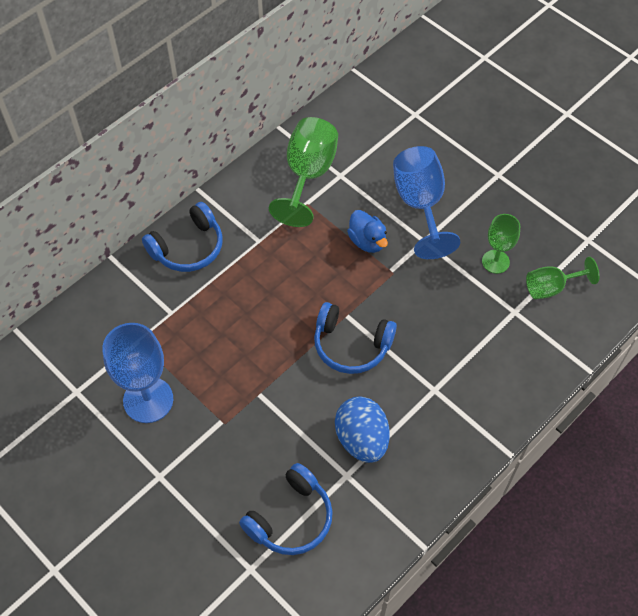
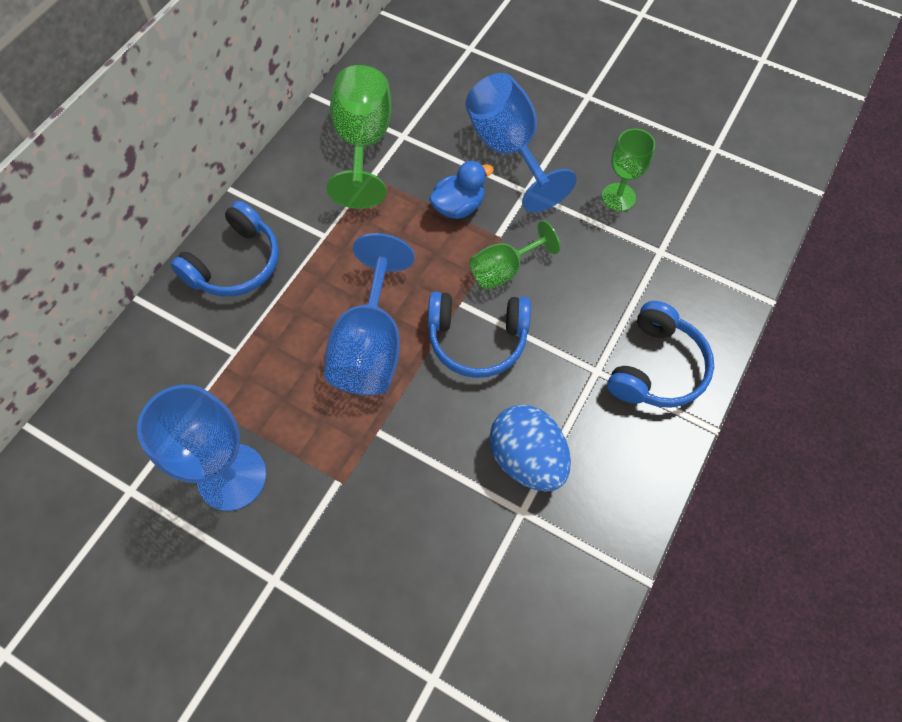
camera: 15 degrees left, 5 degrees up
blue headphones [239,463,333,555] -> blue headphones moved to [607,301,714,408]
blue duck [347,210,388,253] -> blue duck turned 75 degrees counterclockwise [429,161,494,219]
green goblet [526,257,599,299] -> green goblet moved to [470,221,560,290]
none -> blue goblet [324,233,415,395]

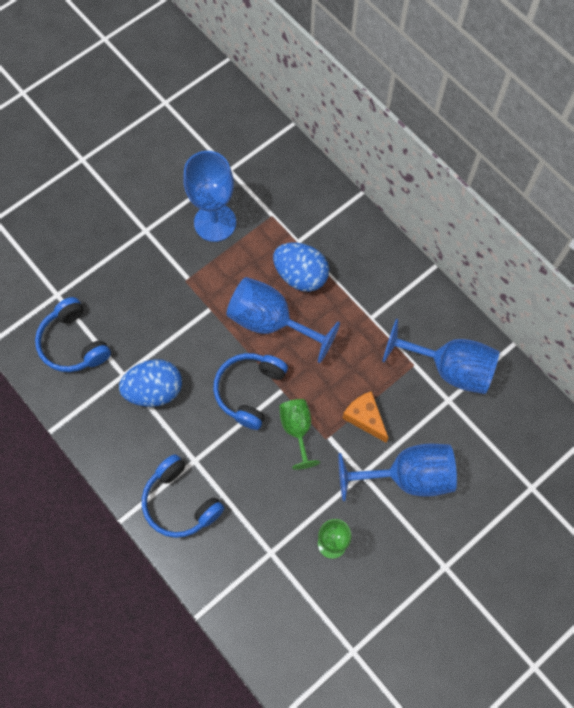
camera: 110 degrees right, 5 degrees up
blue headphones [170,201,279,296] -> blue headphones moved to [35,297,111,372]
green goblet [326,65,392,209] -> blue goblet [382,318,500,394]
blue duck [429,161,494,219] -> orange cheese [342,391,388,443]
none -> blue egg [273,243,329,292]

